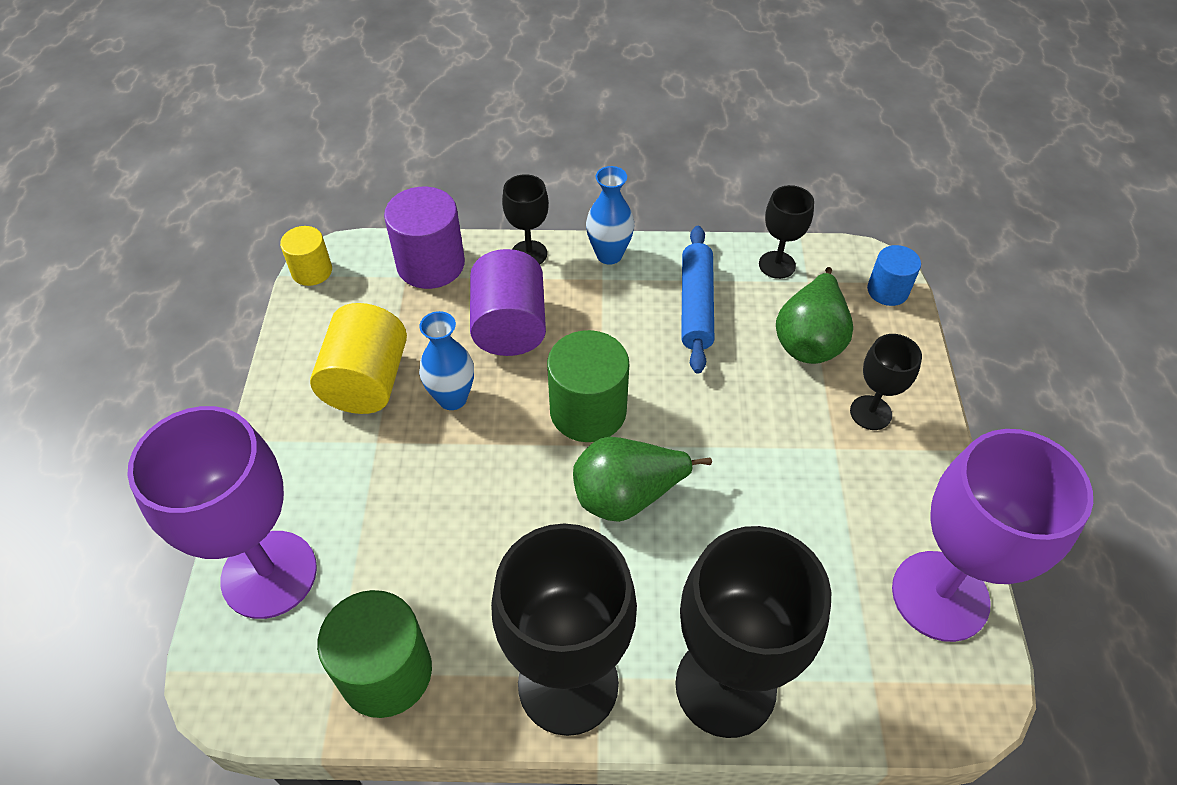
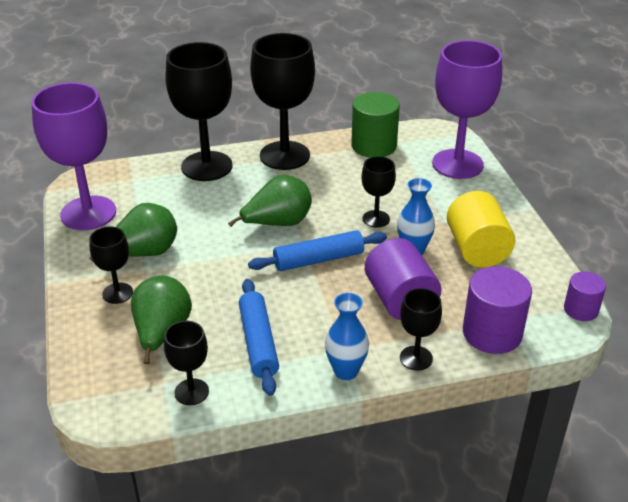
camera: 165 degrees right, 15 degrees down
yellow cylinder [280,226,332,286] -> purple cylinder [564,271,606,321]
green cylinder [547,330,629,442] -> blue rolling pin [248,230,387,271]
blue cylinder [867,245,921,306] -> none
none -> green pear [89,203,177,262]
none -> black goblet [362,156,396,228]

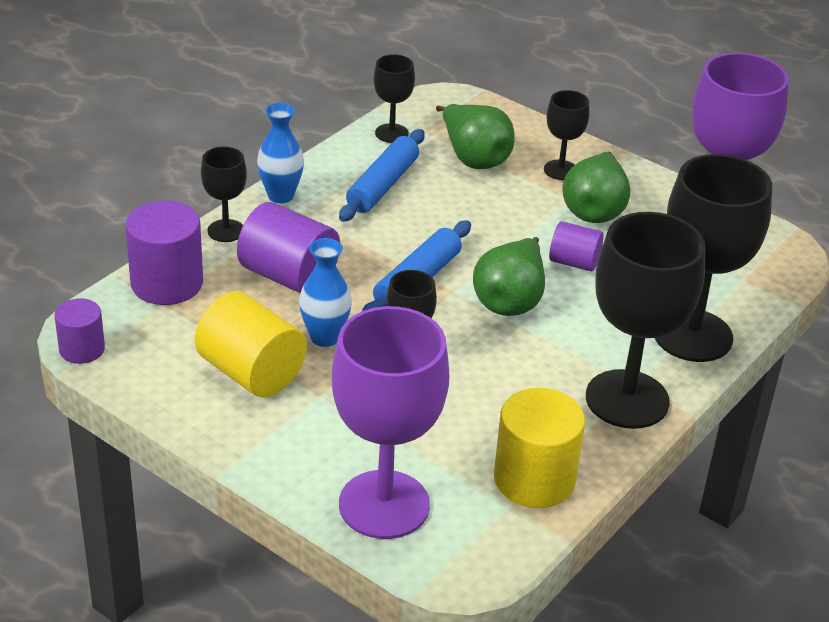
camera: 140 degrees right, 0 degrees up
blue rolling pin [239,279,279,396] -> blue rolling pin turned 75 degrees clockwise [339,129,425,222]
green cylinder [351,92,400,158] -> yellow cylinder [494,388,585,508]
none -> purple cylinder [549,221,604,272]

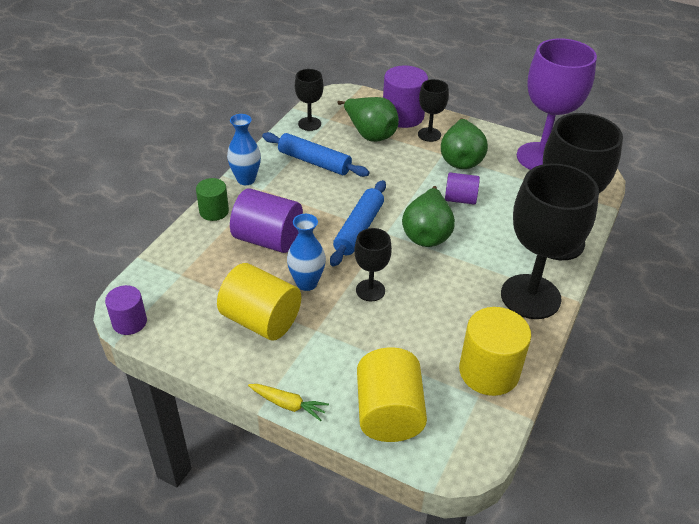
camera: 10 degrees left, 5 degrees up
purple cylinder [125,201,203,305] -> purple cylinder moved to [383,66,428,128]
black goblet [201,146,247,242] -> green cylinder [196,178,229,221]
purple goblet [332,306,449,539] -> yellow cylinder [357,347,427,442]
blue rolling pin [339,129,425,222] -> blue rolling pin turned 75 degrees counterclockwise [262,132,369,177]
none -> yellow carrot [248,384,329,421]

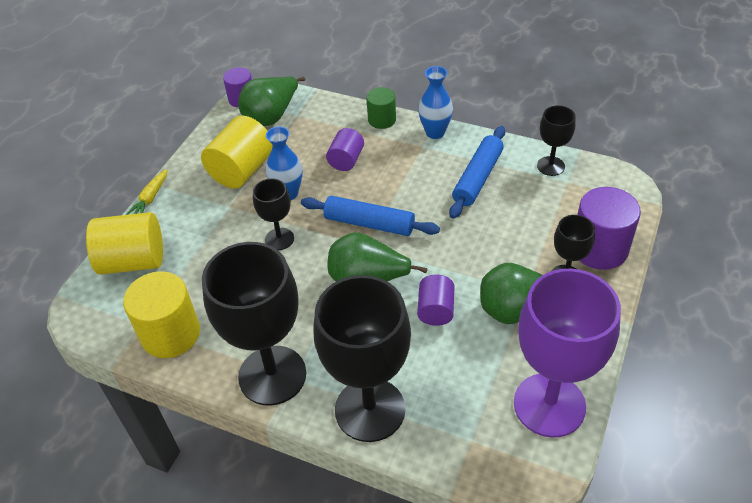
camera: 90 degrees right, 5 degrees up
purple cylinder [230,188,303,253] -> purple cylinder [326,128,364,171], size x0.59
green pear [337,97,399,142] -> green pear moved to [238,76,305,126]

